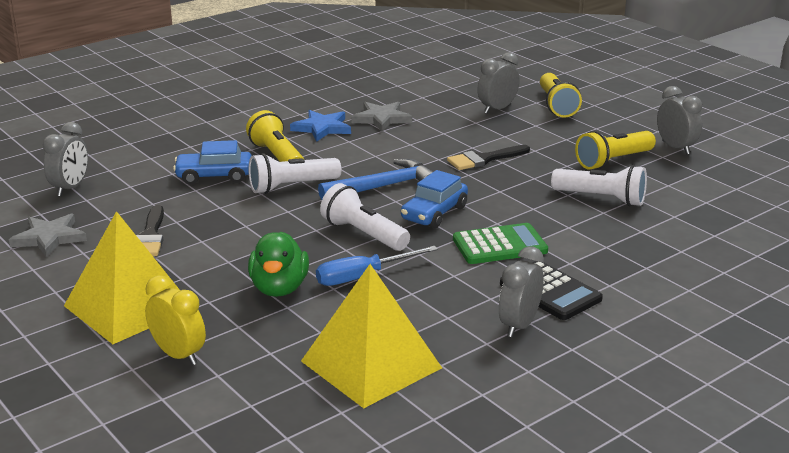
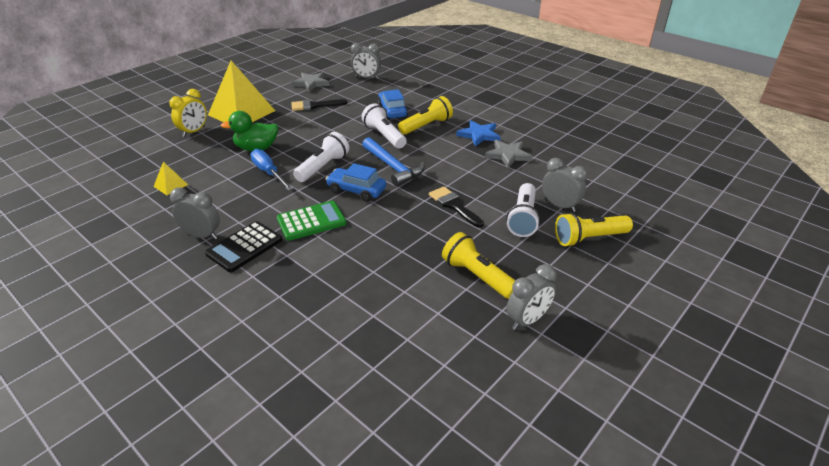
camera: 80 degrees right, 10 degrees up
yellow pyramid [301,264,442,408] -> yellow pyramid [153,162,188,195], size x0.42
green calculator [453,223,548,264] -> green calculator turned 90 degrees counterclockwise [277,201,347,241]
white flashlight [551,165,647,206] -> white flashlight moved to [506,183,540,237]

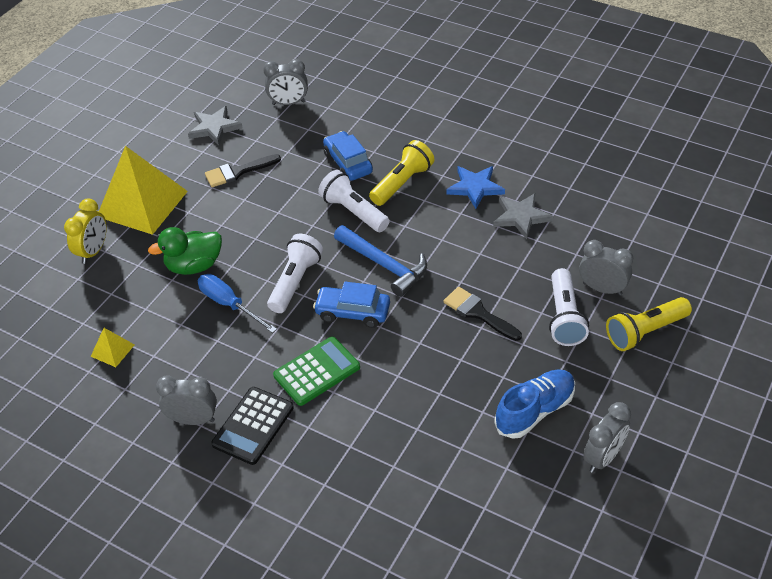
camera: 10 degrees left, 10 degrees up
yellow flashlight [442,232,516,299] -> blue shoe [494,370,575,439]

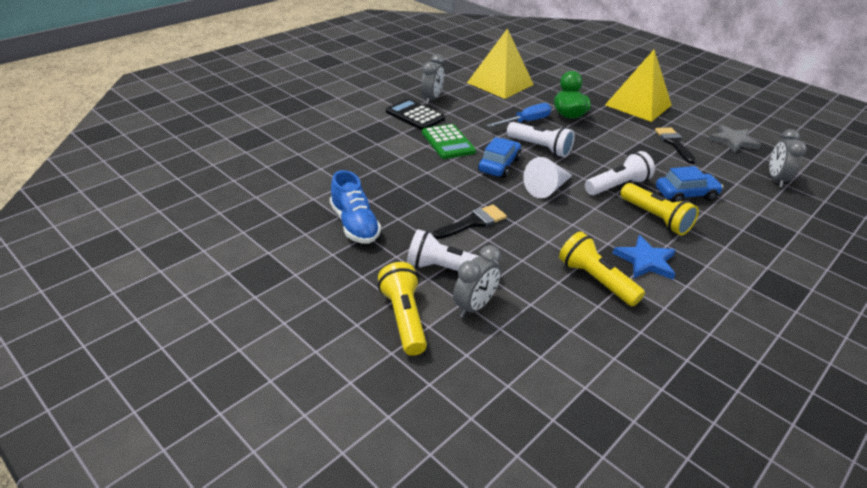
camera: 100 degrees right, 10 degrees down
yellow clock [64,199,107,264] -> none
yellow pyramid [90,328,135,367] -> yellow pyramid [467,28,534,99], size x2.36
blue hammer [334,225,427,297] -> white cone [524,157,572,198]
grey star [493,193,553,239] -> yellow flashlight [559,231,645,306]
grey clock [583,402,631,473] -> none

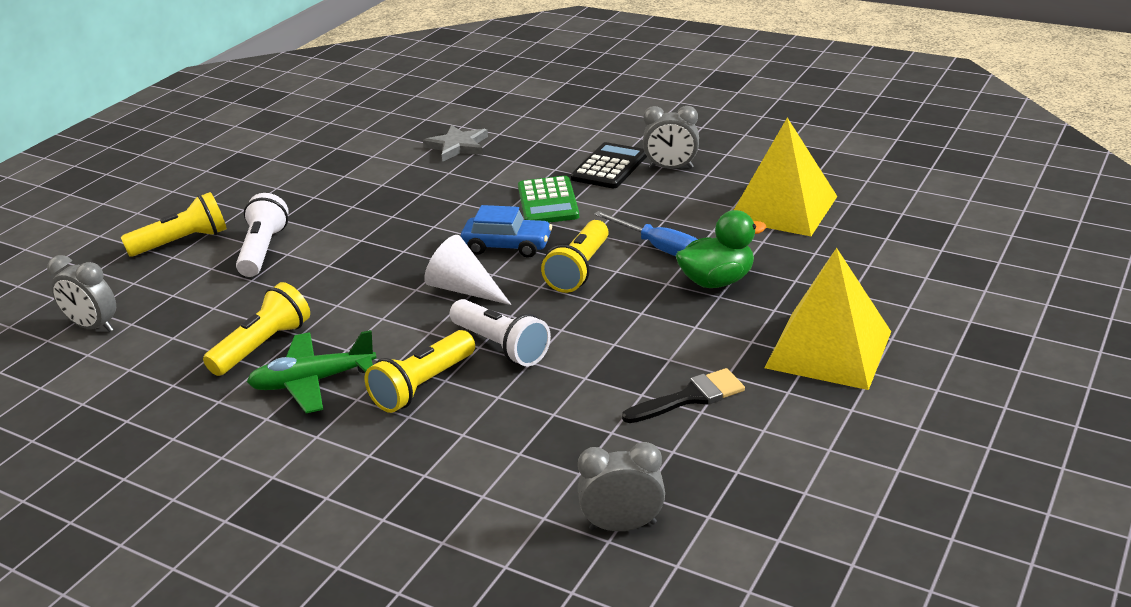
camera: 80 degrees right, 5 degrees down
blue shoe [330,170,381,244] -> none
green calculator [422,124,476,159] -> green calculator turned 60 degrees counterclockwise [518,176,579,223]
black brush [433,204,507,239] -> none
grey clock [453,245,501,318] -> grey clock moved to [47,255,116,332]
white flashlight [507,122,575,157] -> yellow flashlight [541,220,609,293]
blue star [612,235,676,280] -> green plane [247,330,377,413]
blue car [656,166,723,202] -> none
grey star [709,124,761,153] -> grey star moved to [423,125,488,162]

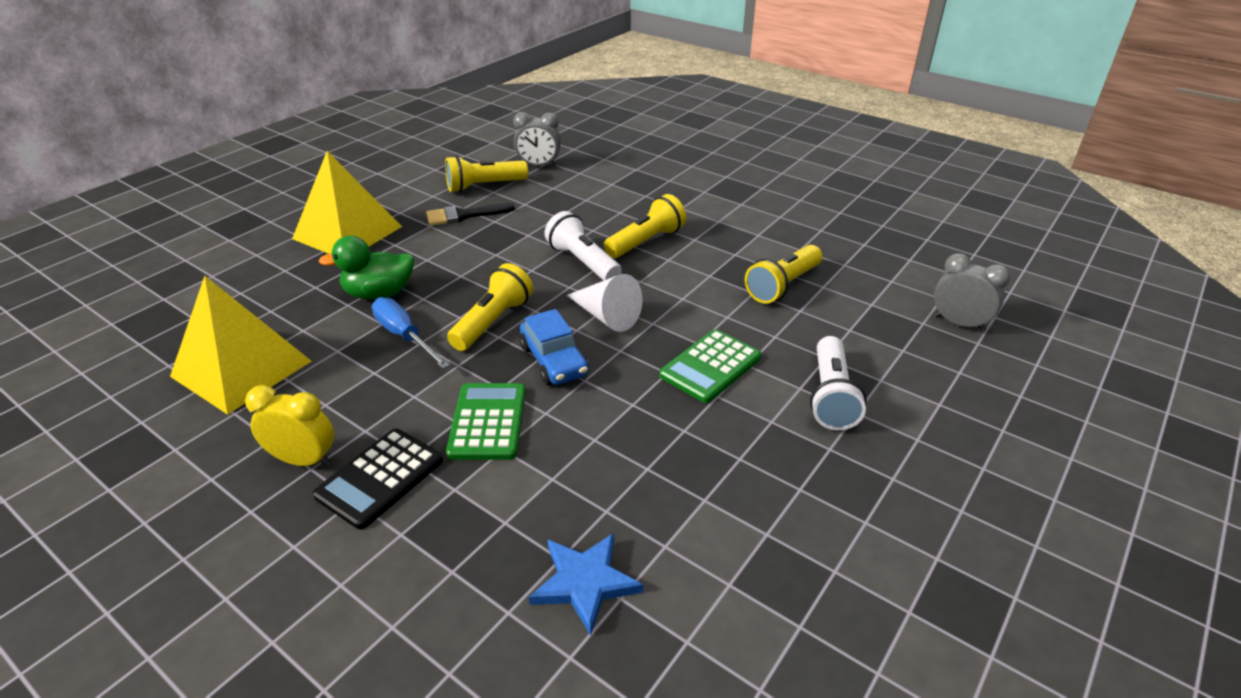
camera: 175 degrees left, 5 degrees up
yellow flashlight [121,192,227,257] -> yellow flashlight moved to [445,156,528,193]
green plane [247,330,377,413] -> none
grey star [423,125,488,162] -> blue star [529,533,643,636]
blue car [461,205,552,258] -> blue car turned 135 degrees counterclockwise [519,309,589,385]
grey clock [643,106,699,169] -> yellow clock [245,385,334,466]
none -> green calculator [659,329,761,403]

